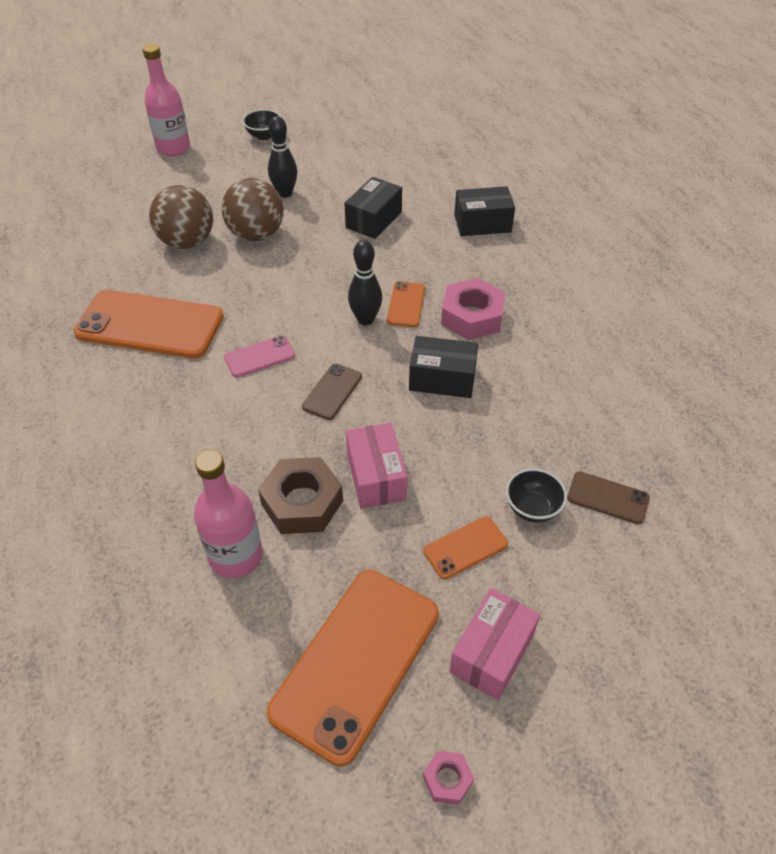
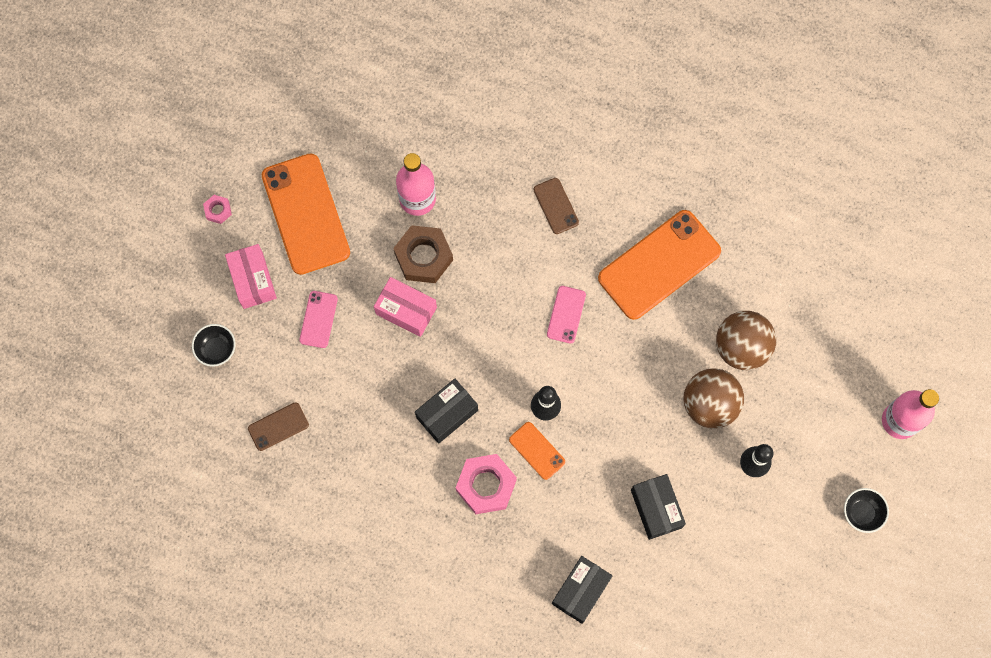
camera: 130 degrees right, 25 degrees up
brown phone [302,364,362,420] -> brown phone moved to [534,178,579,234]
orange phone [423,517,508,579] -> pink phone [299,291,338,348]
black bowl [506,468,567,523] -> black bowl moved to [192,324,236,367]

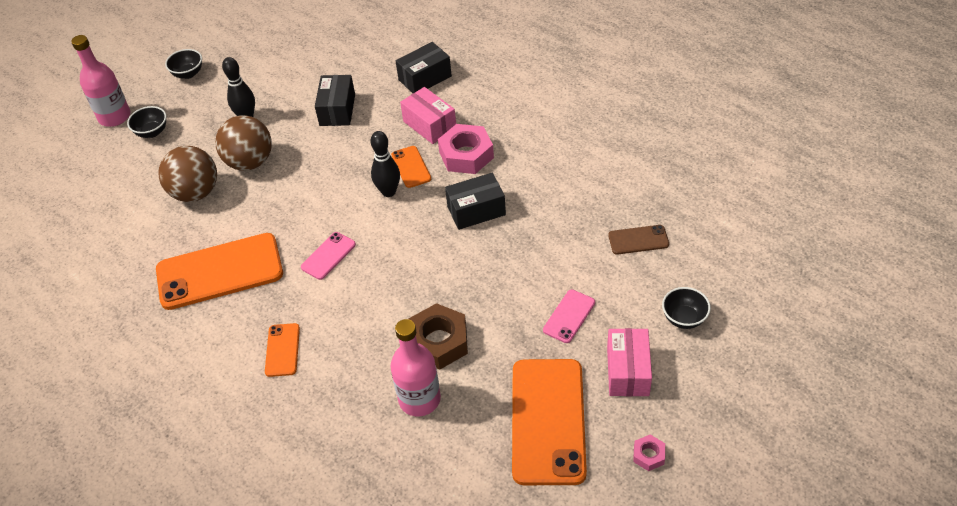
camera: 155 degrees left, 25 degrees down
pink box [374,277,437,337] -> pink box moved to [400,87,456,144]
brown phone [534,178,579,234] -> orange phone [265,323,300,377]
none -> black bowl [127,106,166,138]

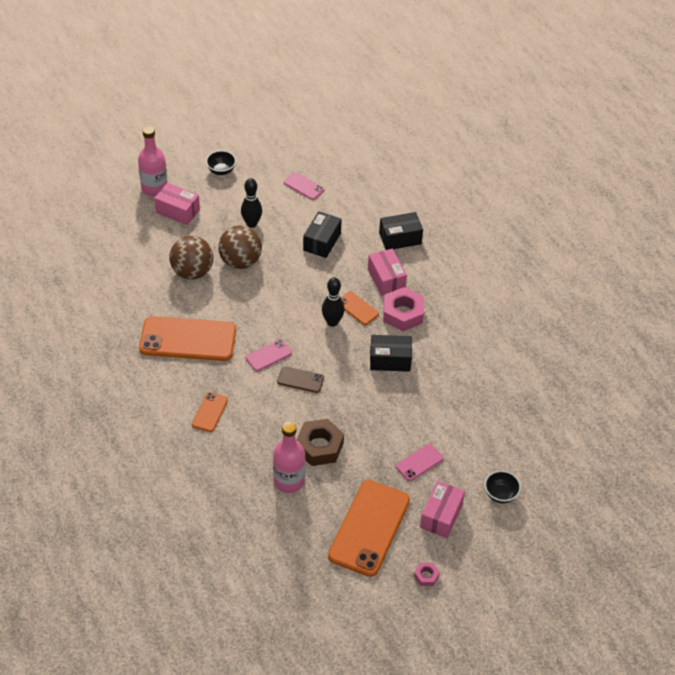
camera: 15 degrees right, 0 degrees up
black bowl [127,106,166,138] -> pink box [154,183,200,225]
orange phone [391,146,431,188] -> orange phone turned 45 degrees counterclockwise [341,291,379,325]
brown phone [608,225,669,255] -> brown phone moved to [277,366,324,393]
none -> pink phone [284,172,324,200]

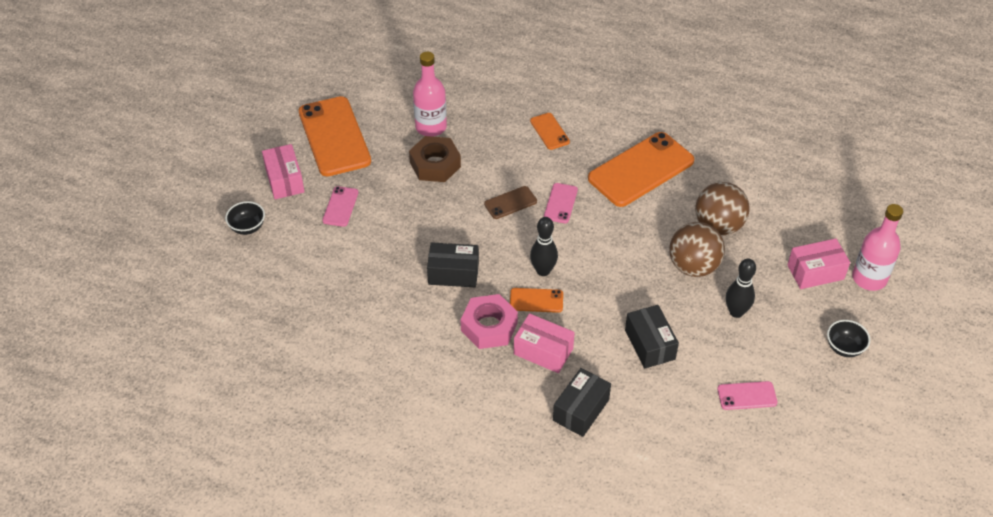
camera: 140 degrees right, 0 degrees up
black box [370,335,412,372] -> black box turned 45 degrees clockwise [427,242,479,287]
pink nut [414,562,440,586] -> none

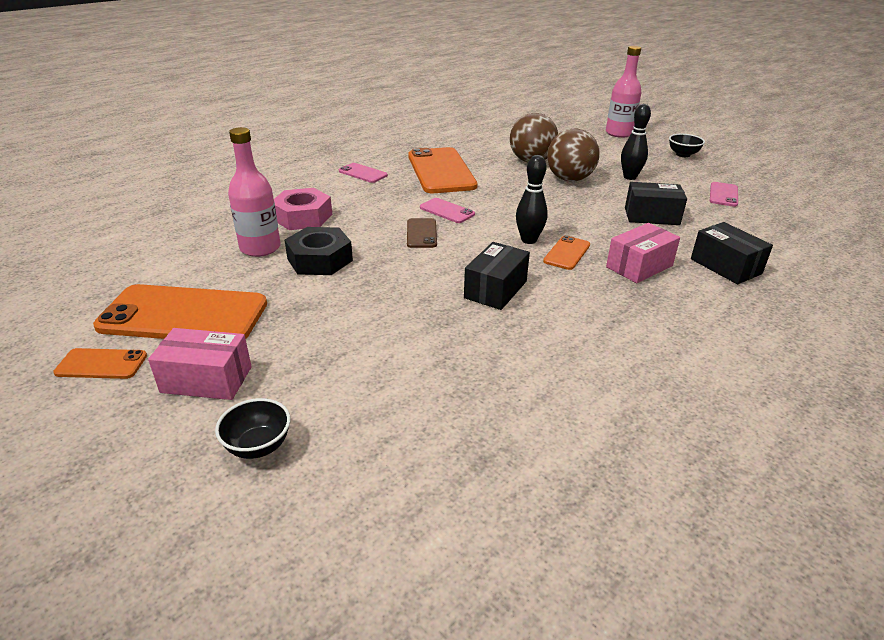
camera: 65 degrees left, 15 degrees down
pink phone [322,186,358,227] -> pink phone moved to [339,163,388,183]
brown nut [409,136,461,182] -> black nut [285,227,353,275]
pink nut [460,294,518,349] -> pink nut moved to [274,188,332,230]
orange phone [530,113,570,150] -> orange phone moved to [53,348,147,379]
pink box [787,238,850,289] -> none

